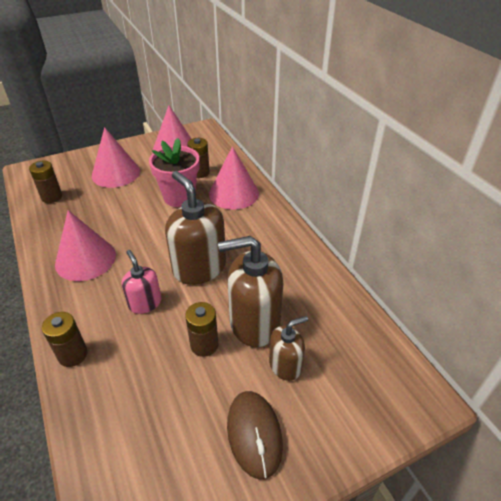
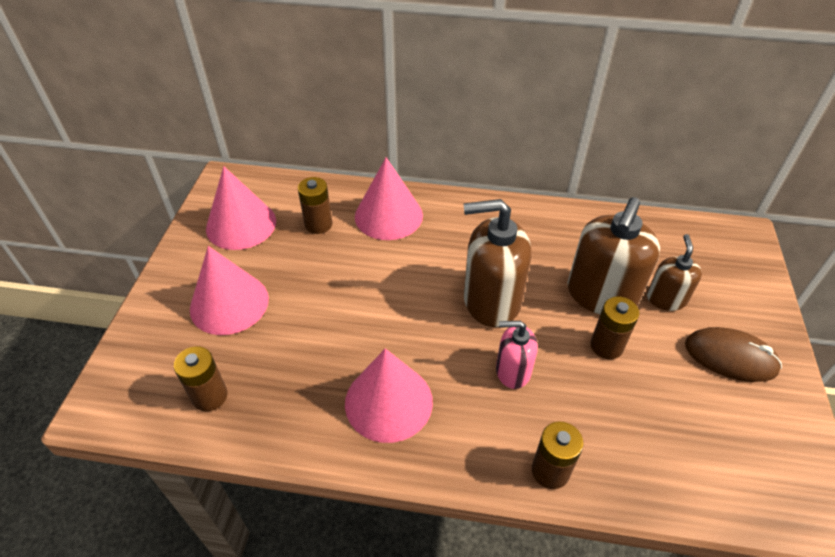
camera: 55 degrees left, 5 degrees up
pink flower pot [149,138,199,207] -> none

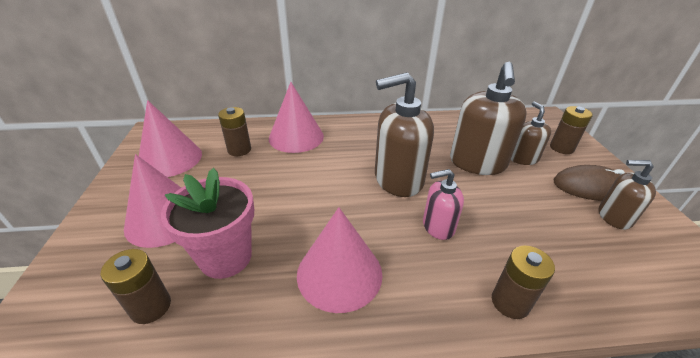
camera: 15 degrees left, 10 degrees down
brown battery [590,297,639,359] -> brown battery moved to [550,106,593,154]
none -> pink flower pot [161,168,254,279]
none -> brown soap dispenser [599,160,656,230]

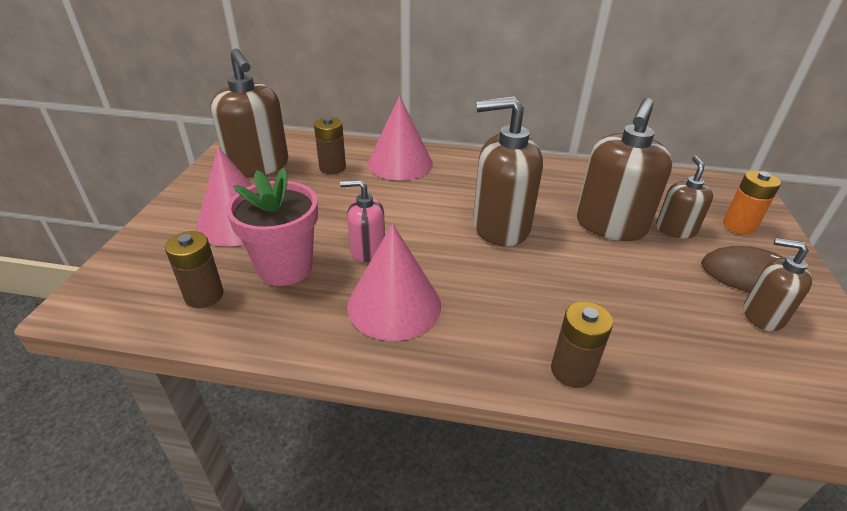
camera: 15 degrees right, 0 degrees up
pink cone [139,100,202,177] -> brown soap dispenser [210,49,288,177]
pink soap dispenser [423,169,464,240] -> pink soap dispenser moved to [340,180,385,262]
brown battery [550,106,593,154] -> orange battery [723,170,781,235]

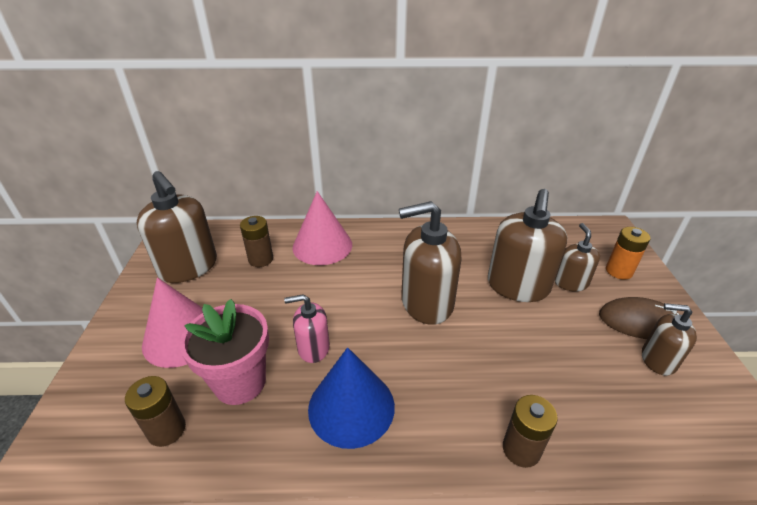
camera: 10 degrees left, 0 degrees up
pink cone [347,223,441,341] -> blue cone [308,347,395,449]

